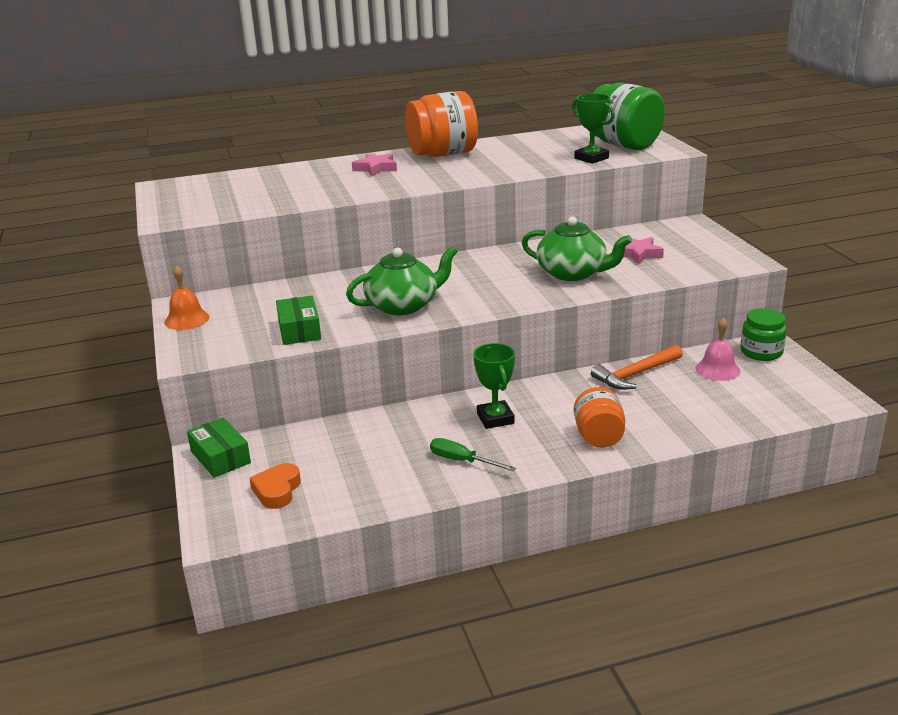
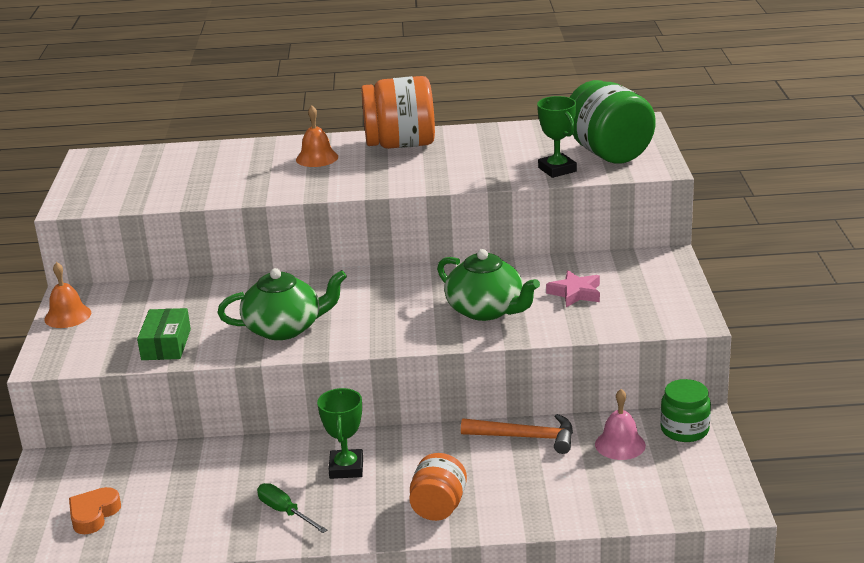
camera: 15 degrees right, 0 degrees up
green box [187,418,251,478] -> none
pink star [352,153,397,177] -> orange bell [296,106,338,167]
orange hammer [591,345,683,390] -> orange hammer turned 150 degrees counterclockwise [461,414,573,454]

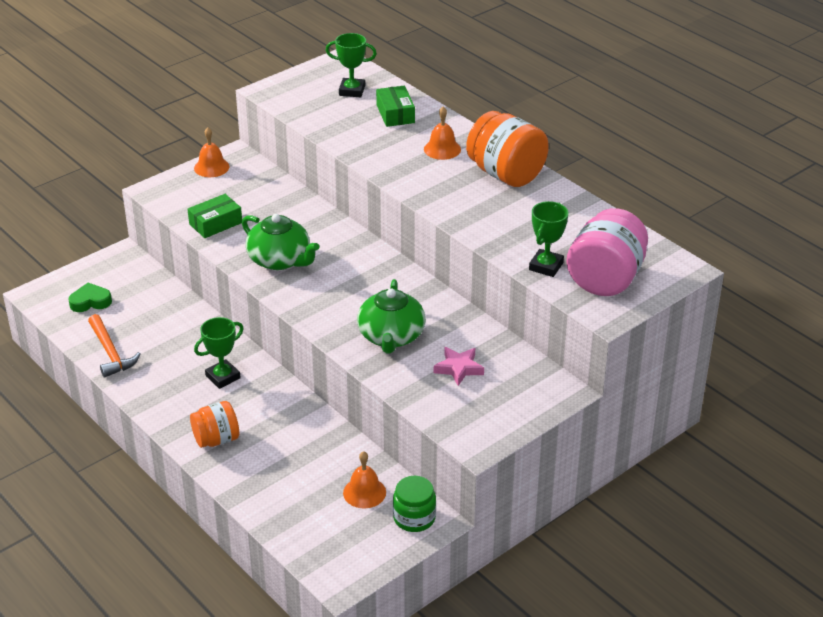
camera: 50 degrees right, 10 degrees up
orange heart [69,487,121,534] -> green heart [68,283,112,312]
green screwdriver [257,483,327,533] -> none
orange hammer [461,414,573,454] -> orange hammer moved to [88,314,141,377]
green jar [569,80,656,164] -> pink jar [566,208,648,296]
pink bell [595,389,646,460] -> orange bell [343,451,386,508]
none -> green trophy [326,33,377,97]
none -> green box [376,86,415,127]

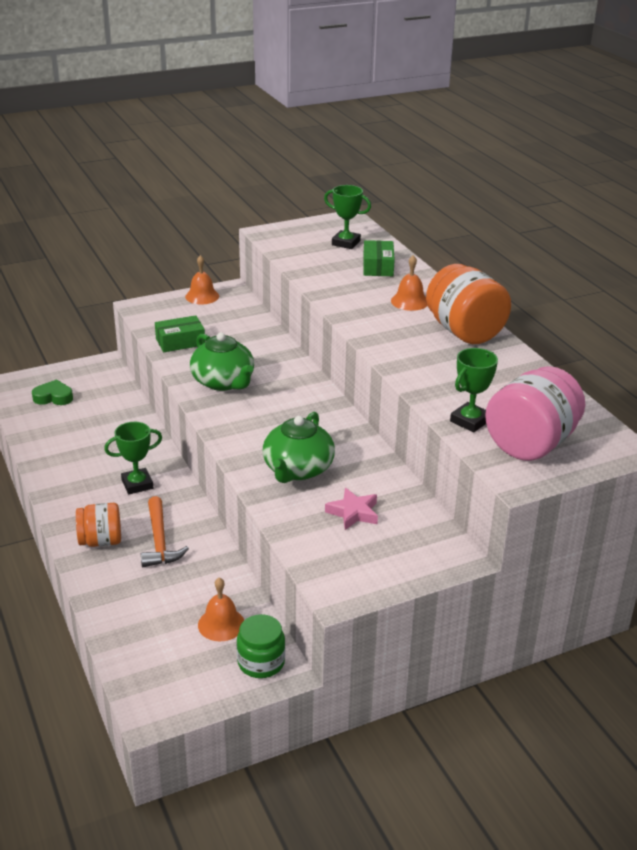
camera: 15 degrees right, 5 degrees down
orange hammer [88,314,141,377] -> orange hammer moved to [141,496,189,567]

